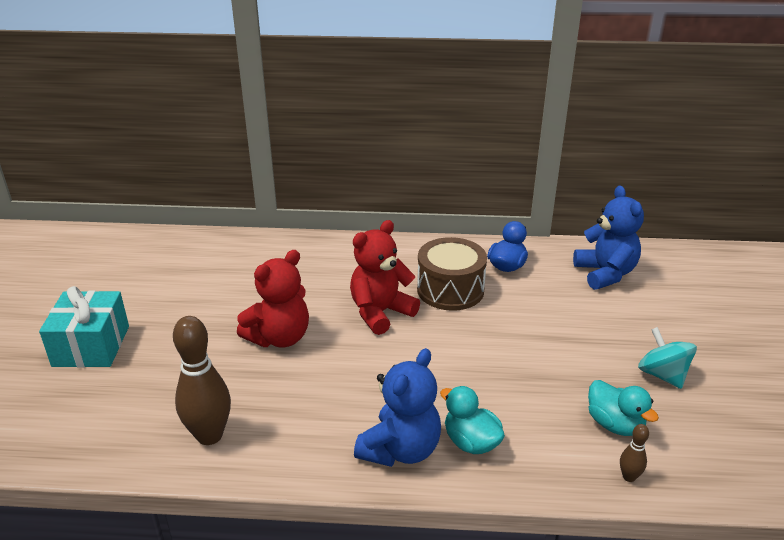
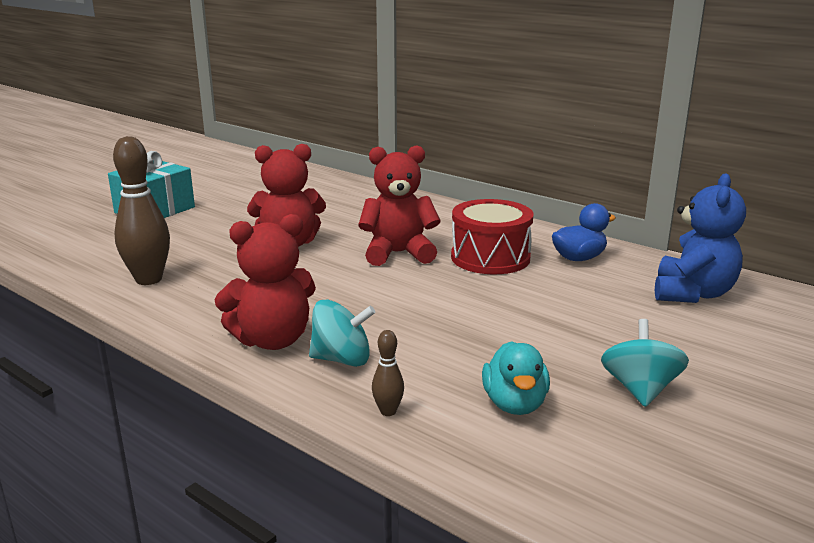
camera: 35 degrees right, 10 degrees down
blue teddy bear [354,348,441,467] -> red teddy bear [214,214,316,350]
brown drum [417,237,487,311] -> red drum [451,199,534,274]
turquoise duck [440,386,505,454] -> turquoise spinning top [309,300,376,367]
brown bowling pin [620,424,649,482] -> brown bowling pin moved to [372,330,404,416]

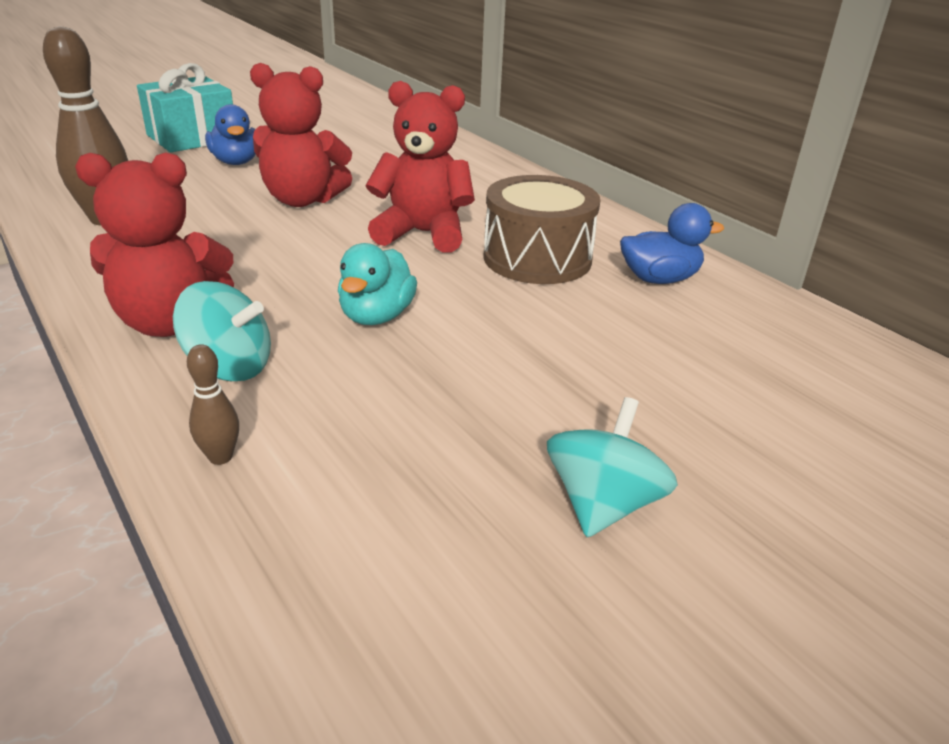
camera: 15 degrees right, 10 degrees up
red drum [451,199,534,274] -> brown drum [483,175,600,284]
turquoise duck [482,341,550,415] -> turquoise duck moved to [338,243,417,325]
blue teddy bear [655,174,746,303] -> none
none -> blue duck [205,104,255,165]

